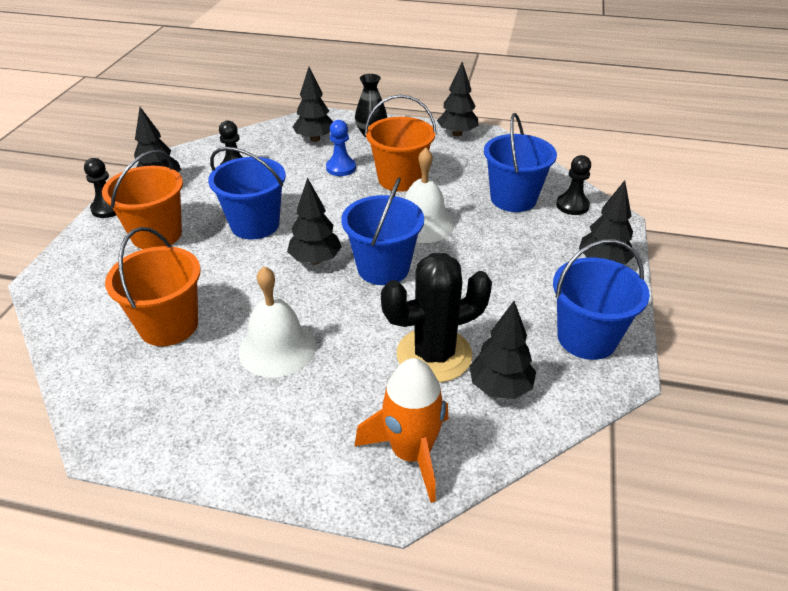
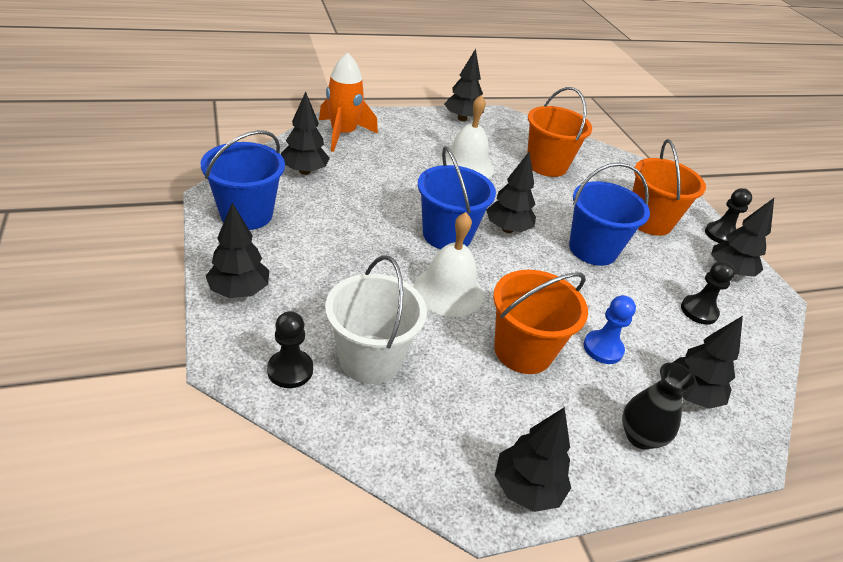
camera: 145 degrees right, 0 degrees up
black cactus [381,253,492,383] -> none
blue bucket [484,113,557,212] -> white bucket [325,255,427,384]
none -> black tree [444,49,484,121]

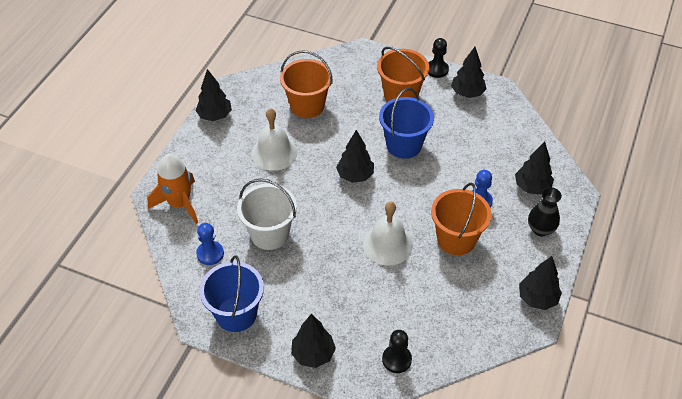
camera: 45 degrees left, 10 degrees up
black tree [281,92,330,175] -> blue pawn [196,223,224,265]
white bucket [325,255,427,384] -> white bucket moved to [237,179,297,250]
blue bucket [418,146,496,249] -> none
black pawn [681,261,735,325] -> none

